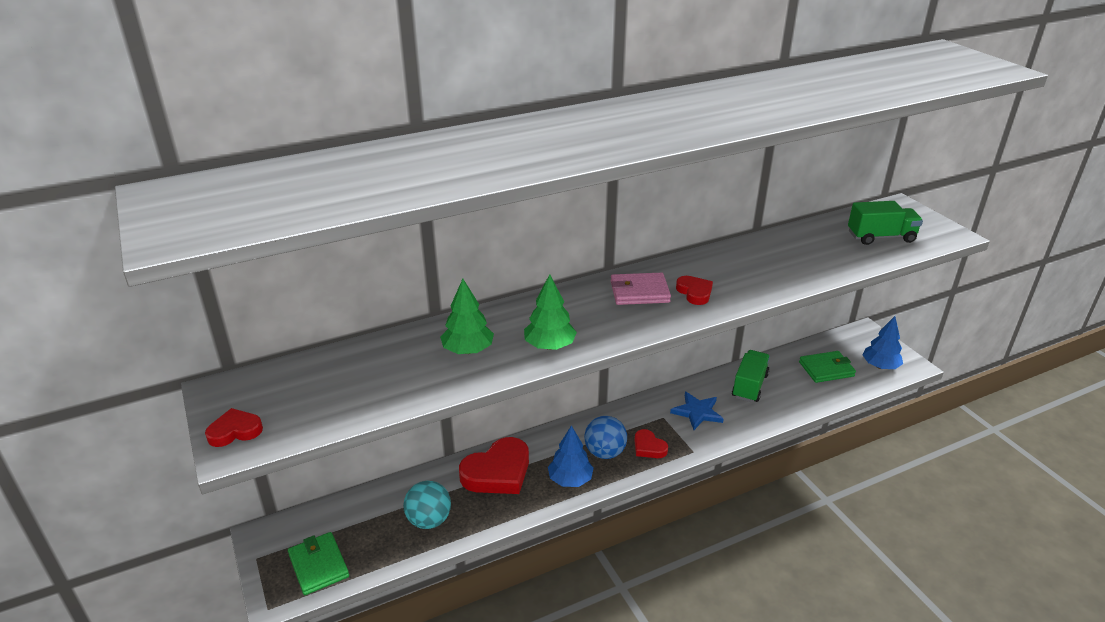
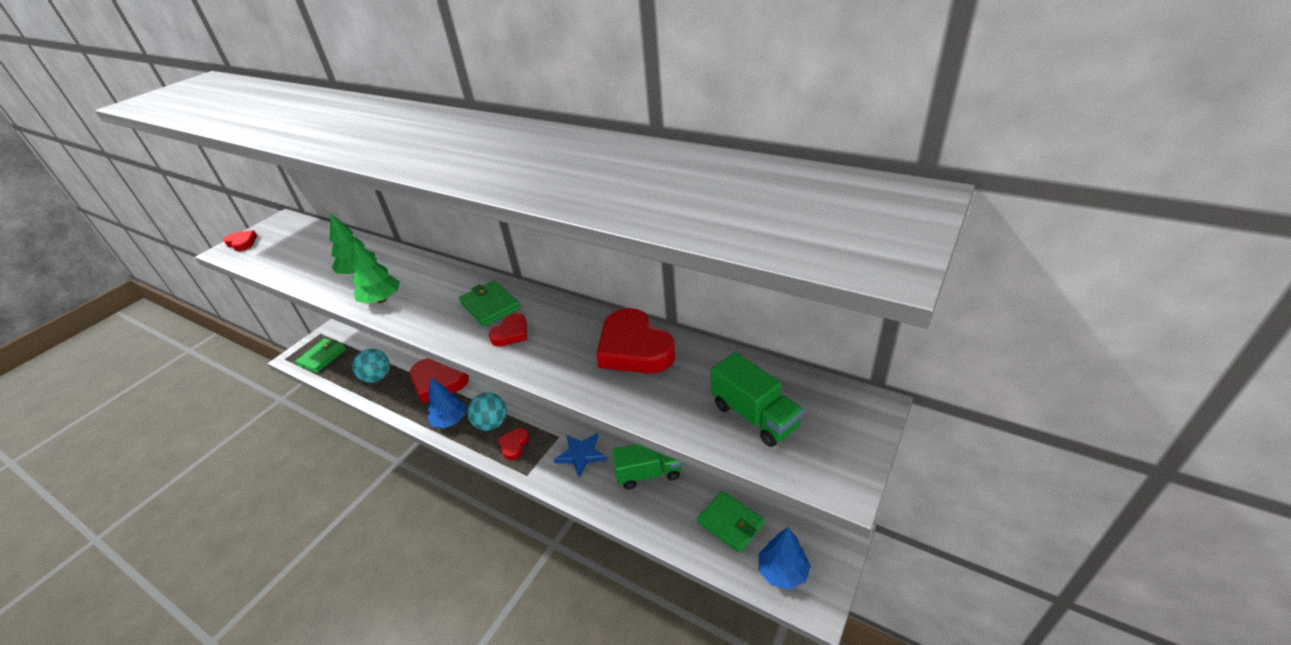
camera: 60 degrees right, 5 degrees up
blue ball [584,416,627,459] -> turquoise ball [467,392,507,431]
pink wallet [611,273,671,305] -> green wallet [459,280,520,327]
none -> red heart [596,308,675,374]

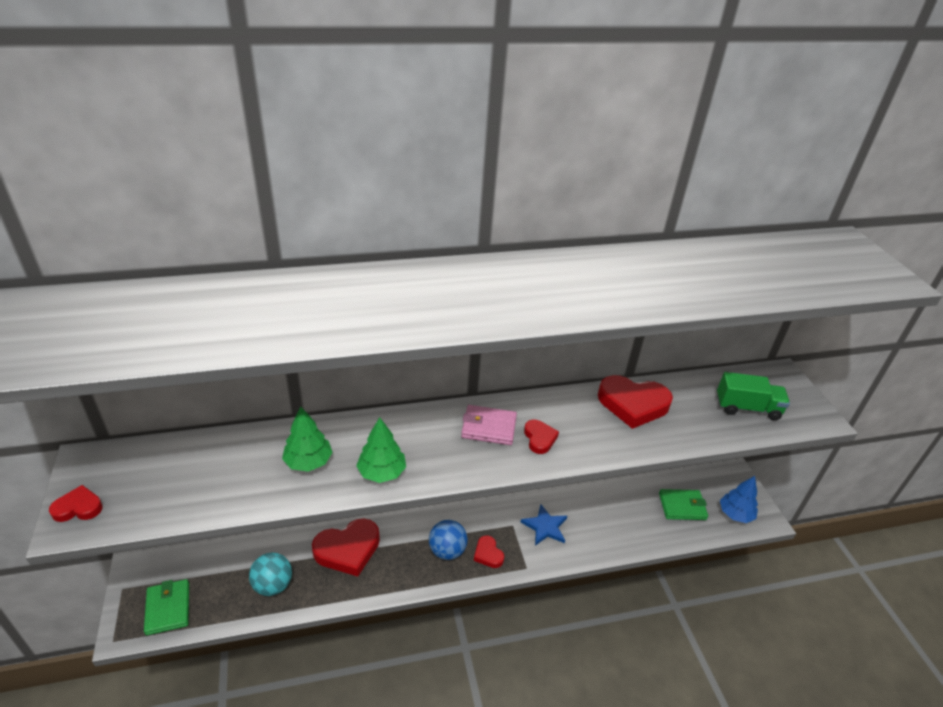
camera: 50 degrees left, 0 degrees up
blue tree [427,377,466,428] -> none
green wallet [459,280,520,327] -> pink wallet [461,405,517,445]
turquoise ball [467,392,507,431] -> blue ball [429,520,468,560]
green truck [612,444,682,489] -> none

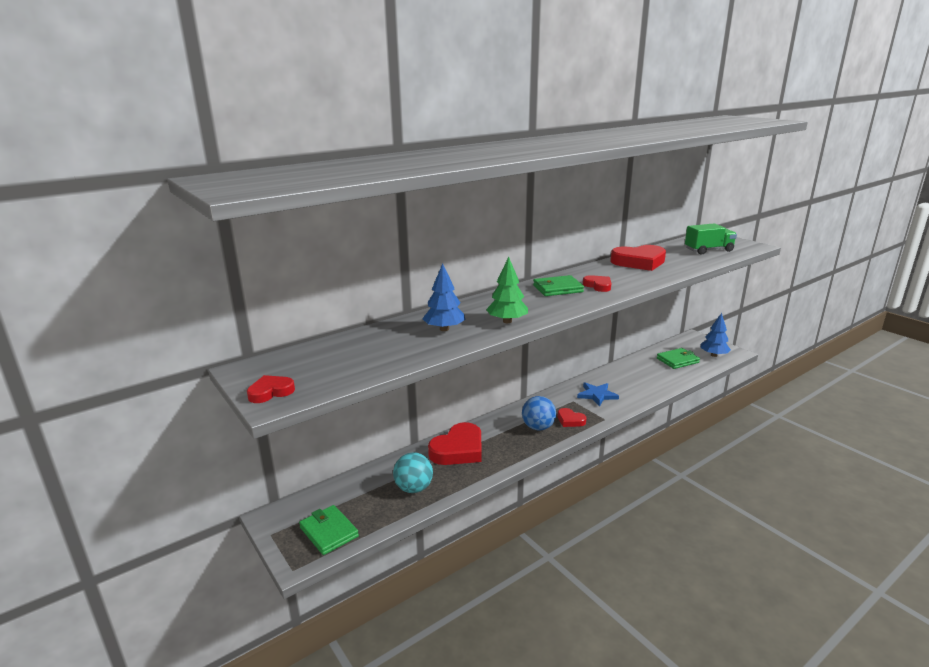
camera: 20 degrees left, 15 degrees down
green tree [282,406,333,472] -> blue tree [422,263,466,331]
pink wallet [461,405,517,445] -> green wallet [533,275,584,296]

